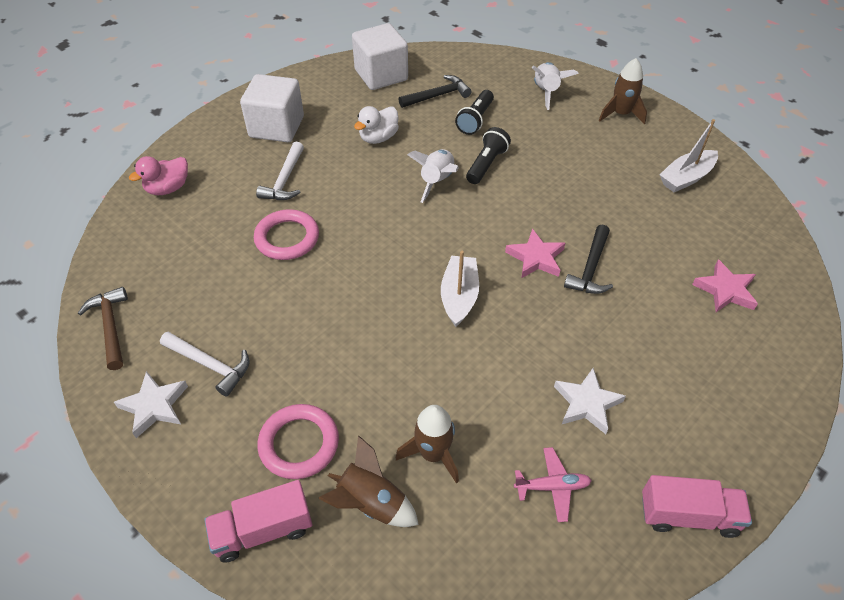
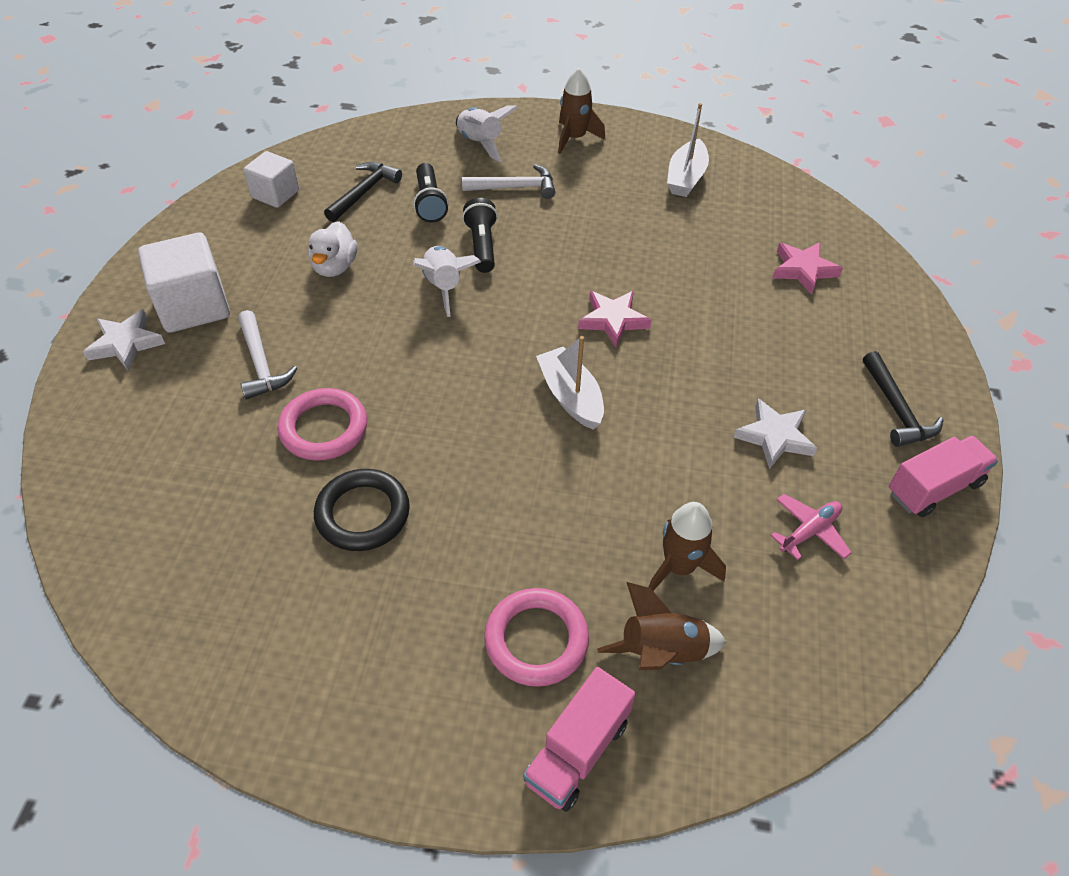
camera: 35 degrees left, 0 degrees up
brown hammer [78,287,128,370] -> none
white star [114,371,188,438] -> white star moved to [83,309,165,371]
pink duck [129,156,188,195] -> none
white hammer [160,332,249,397] -> white hammer moved to [462,164,555,199]
white cube [352,23,408,90] -> white cube [243,151,299,208], size x0.63
black hammer [564,224,613,294] -> black hammer moved to [863,351,943,447]
none -> black ring [314,469,410,551]

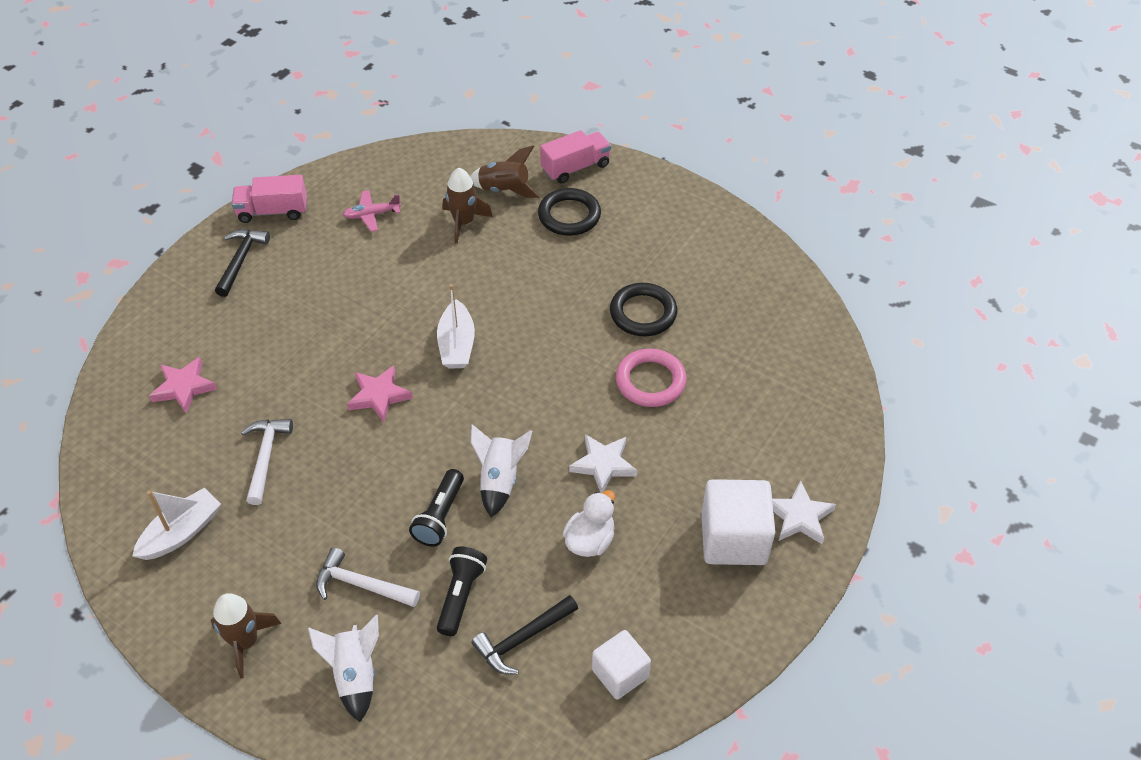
camera: 155 degrees left, 0 degrees up
white hammer [238,310,297,400] -> white hammer moved to [241,419,293,505]
pink ring [484,588,589,687] -> black ring [538,188,601,236]
white star [734,399,817,469] -> white star moved to [569,434,637,493]

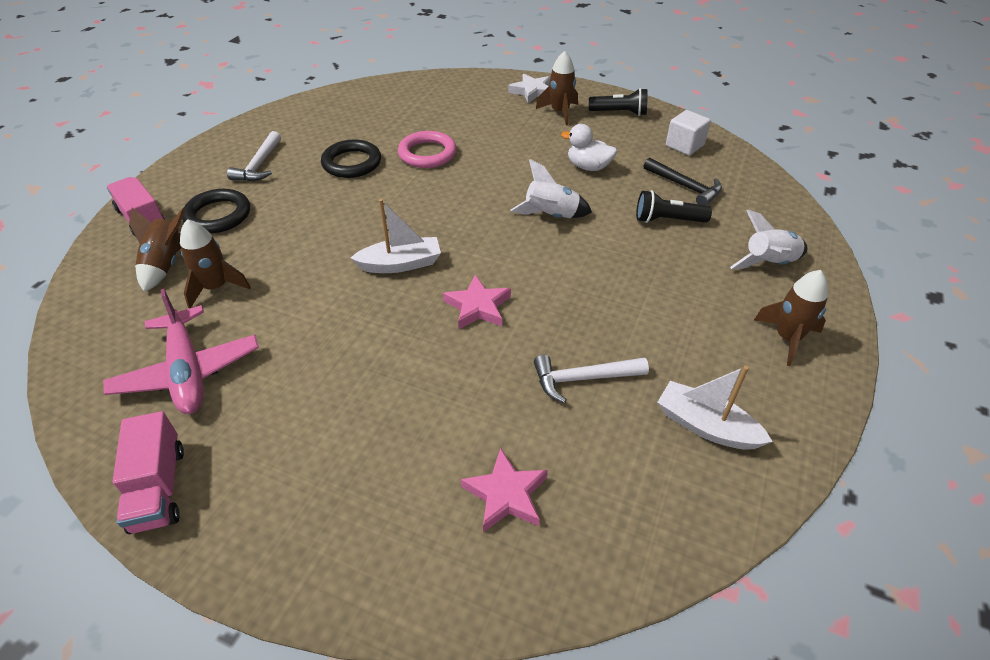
camera: 100 degrees left, 5 degrees down
black hammer [215,229,270,297] -> none
white hammer [316,547,420,607] -> white hammer moved to [227,131,281,181]
pink plane [343,190,401,232] -> pink plane [103,289,259,414], size x1.87
black flashlight [409,469,464,547] -> black flashlight moved to [589,88,648,116]
white star [569,434,637,493] -> none
white cube [701,479,775,565] -> brown rocket [536,51,578,125]

